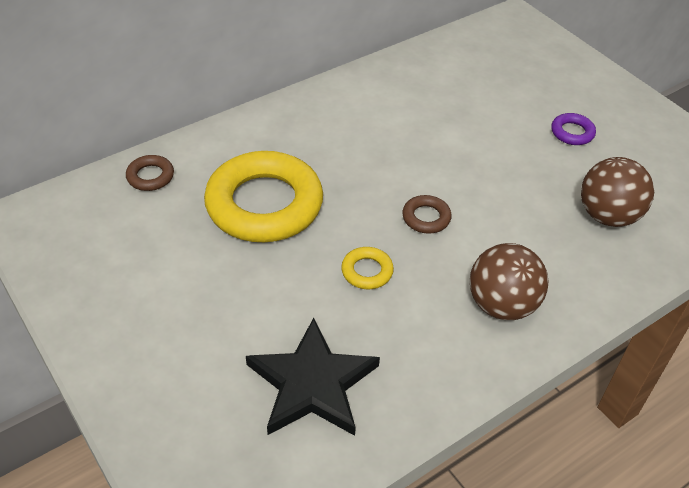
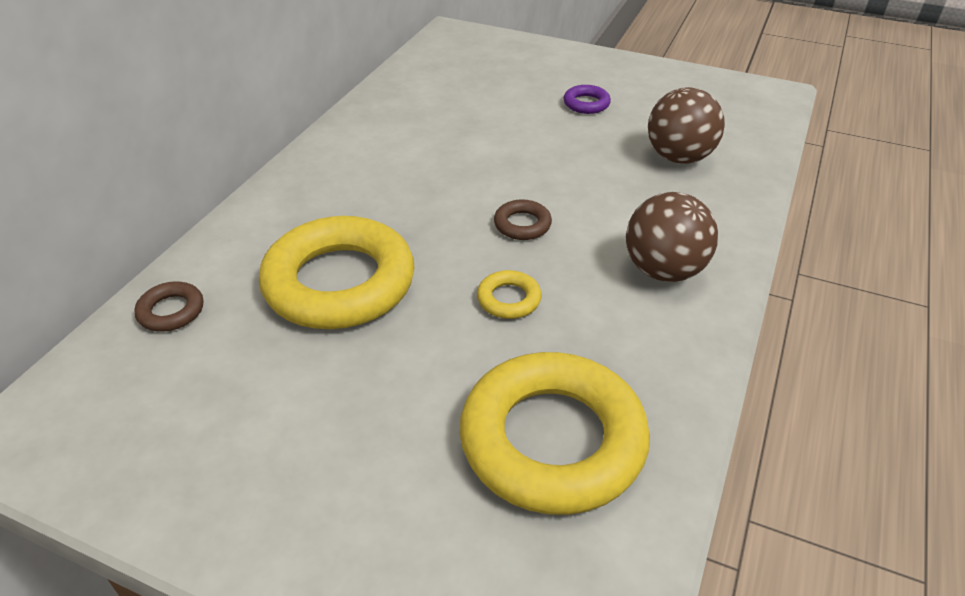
camera: 30 degrees left, 5 degrees down
black star [246,318,380,436] -> yellow ring [460,352,650,515]

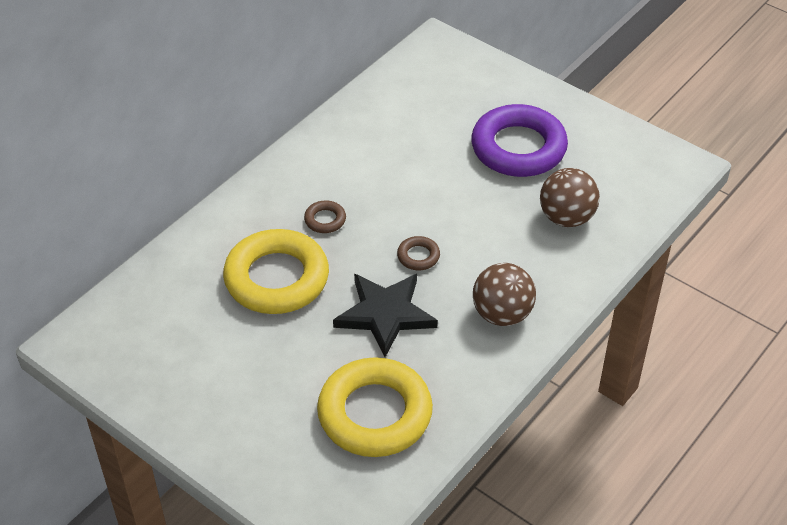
camera: 15 degrees right, 5 degrees up
brown ring [135,282,203,331] -> brown ring moved to [304,200,346,233]
yellow ring [477,270,542,319] -> black star [333,274,438,357]
purple ring [563,85,611,114] -> purple ring [471,104,568,177], size x2.41

